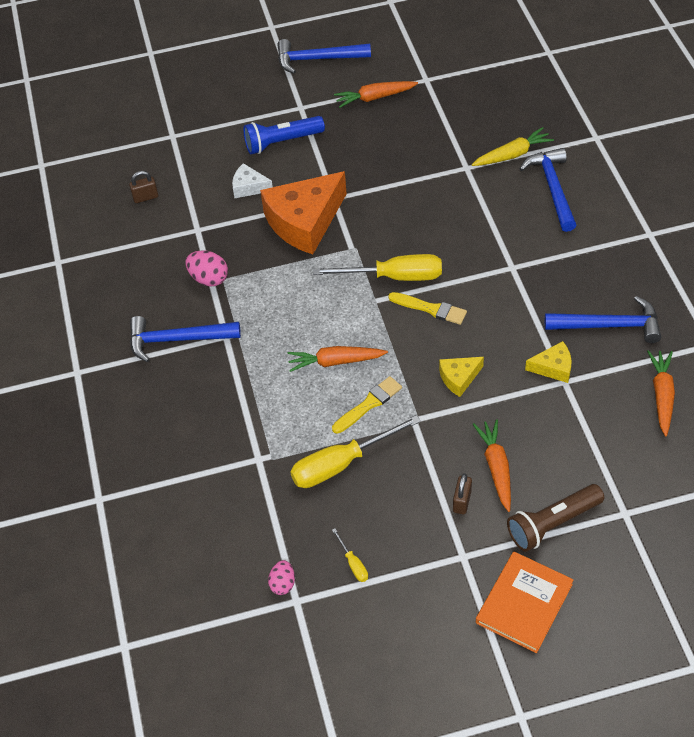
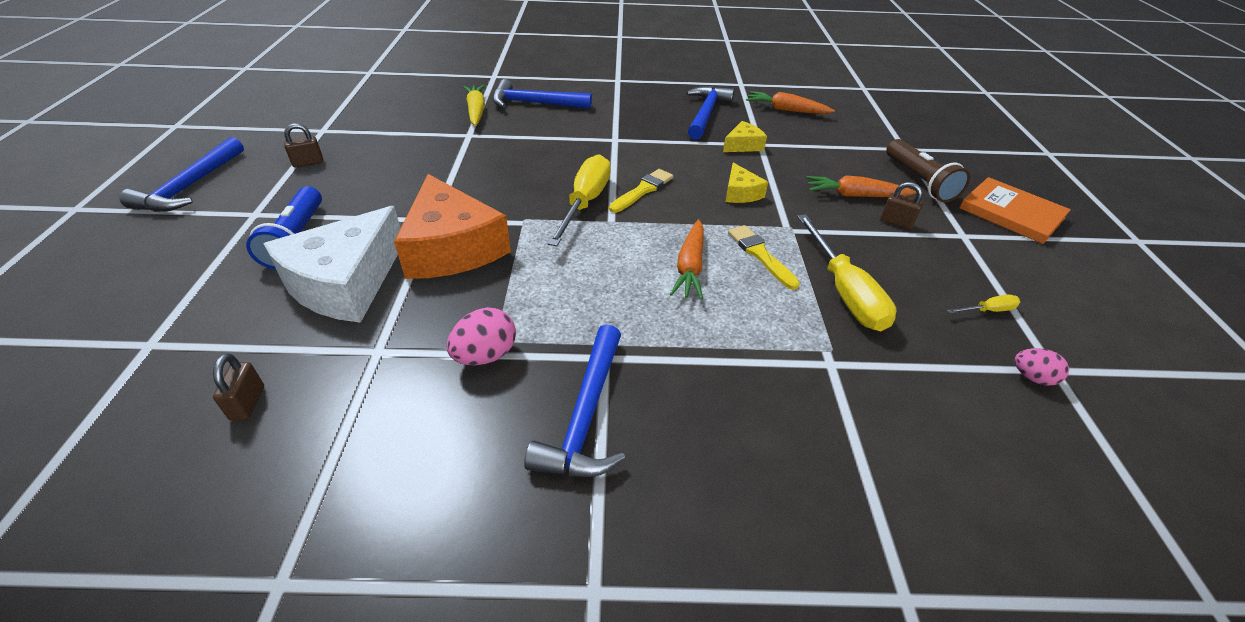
camera: 80 degrees left, 10 degrees down
white cheese [232,163,273,198] -> white cheese [264,206,401,323], size x2.15
orange carrot [334,81,418,108] -> brown padlock [284,123,323,167]
yellow cheese [525,341,571,383] -> yellow cheese turned 45 degrees clockwise [723,121,767,152]

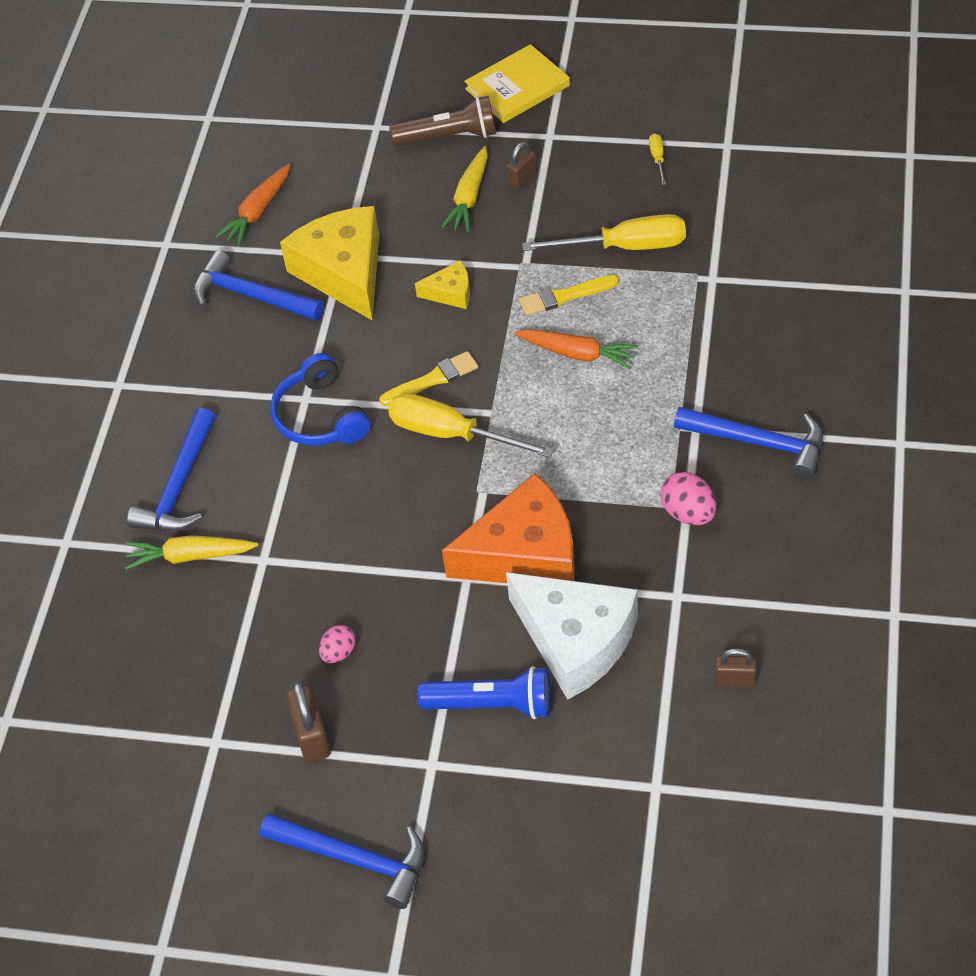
camera: 75 degrees left, 10 degrees up
brown padlock [284,123,323,167] -> brown padlock [286,681,331,763], size x1.51
yellow brush [609,169,673,213] -> yellow brush turned 105 degrees clockwise [379,351,478,406]
yellow cheese [723,121,767,152] -> yellow cheese [280,206,379,320], size x2.15
orange carrot [806,176,916,197] -> yellow carrot [441,146,488,232]
orange book [959,177,1071,244] -> yellow book [464,44,570,123]
pink egg [1015,348,1069,386] -> pink egg moved to [319,625,356,663]
none -> blue headphones [270,353,370,446]

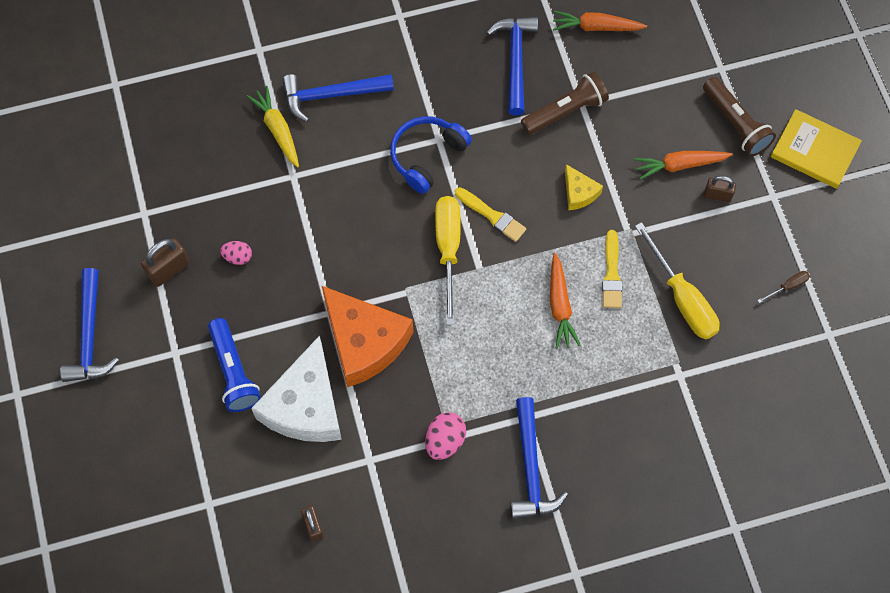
camera: 60 degrees right, 15 degrees up
yellow cheese [280,206,379,320] -> brown flashlight [521,71,609,135]
yellow carrot [441,146,488,232] -> orange carrot [634,151,733,180]
yellow brush [519,275,619,316] -> yellow brush turned 135 degrees counterclockwise [602,230,622,308]
yellow screwdriver [649,133,666,185] -> brown screwdriver [757,271,810,303]

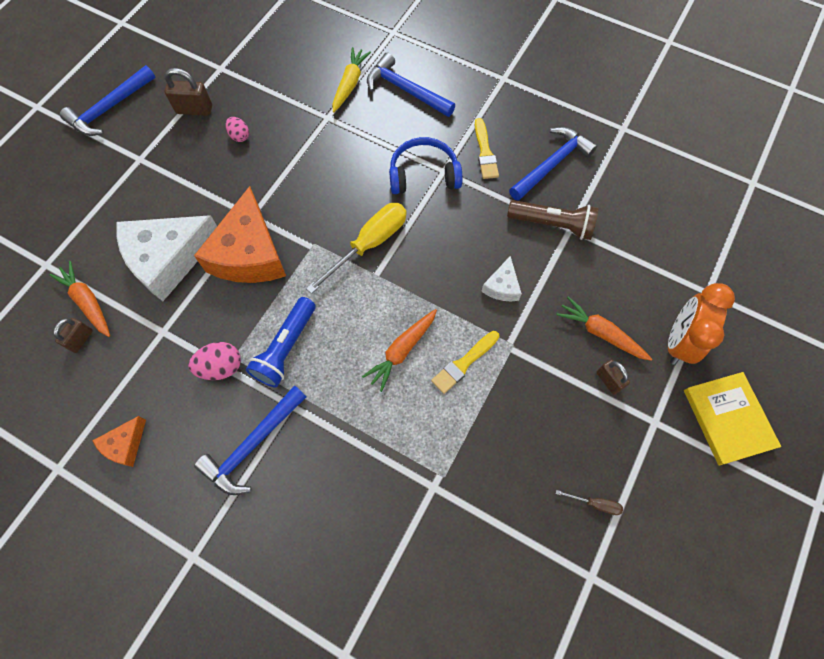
camera: 45 degrees right, 0 degrees up
blue flashlight [208,318,261,412] -> blue flashlight moved to [246,297,316,388]
yellow brush [455,187,526,242] -> yellow brush moved to [475,118,499,179]
orange carrot [553,11,647,31] -> orange carrot moved to [49,261,110,337]
yellow cheese [565,164,603,210] -> white cheese [481,256,522,301]
yellow screwdriver [635,222,720,339] -> none
brown flashlight [703,77,776,156] -> orange clock [668,283,735,365]
none -> orange cheese [92,416,146,467]

